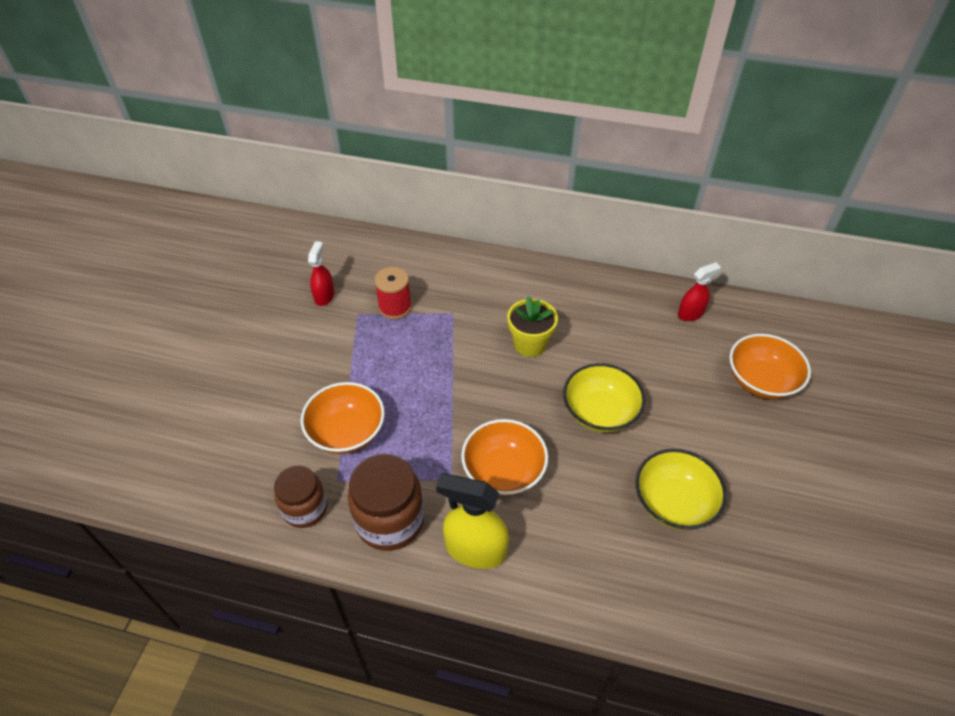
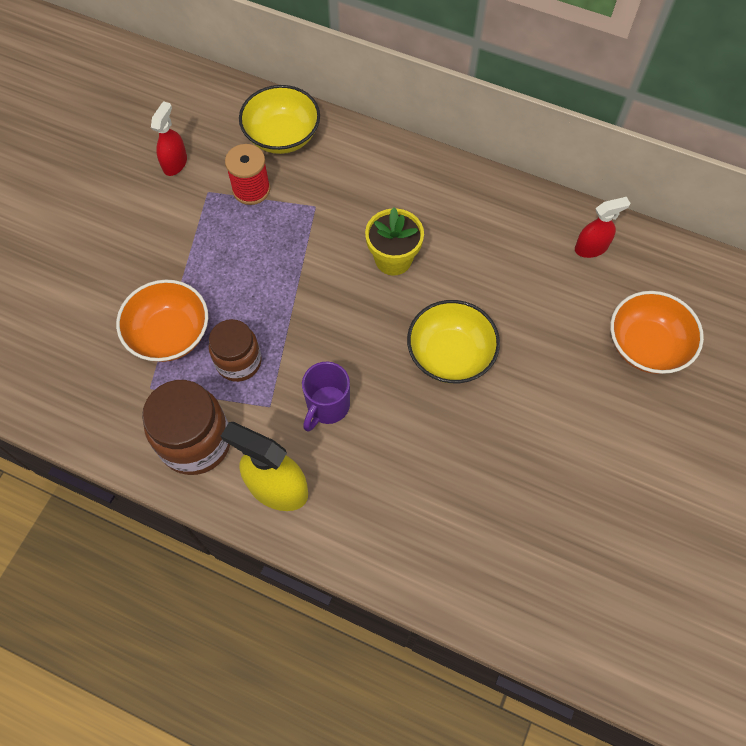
camera: 10 degrees right, 15 degrees up
brown jar [274,465,327,528] -> brown jar moved to [209,319,262,382]
orange bowl [461,419,548,496] -> purple mug [302,362,350,432]
yellow bowl [635,449,727,530] -> yellow bowl moved to [239,85,320,154]

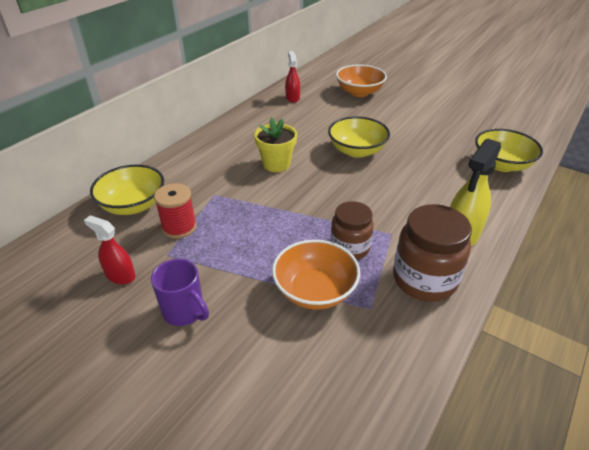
camera: 80 degrees left, 25 degrees down
purple mug [302,362,350,432] -> purple mug moved to [151,259,209,326]
none -> yellow bowl [475,129,543,172]

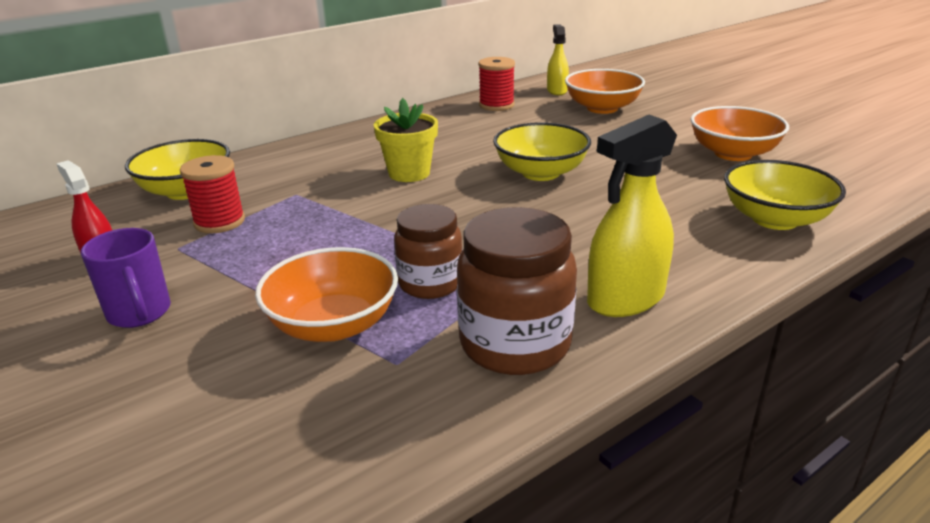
camera: 20 degrees right, 10 degrees down
red spray bottle [285,51,300,103] -> red spool [478,57,515,111]
none -> yellow spray bottle [547,24,569,95]
none -> orange bowl [690,106,789,161]

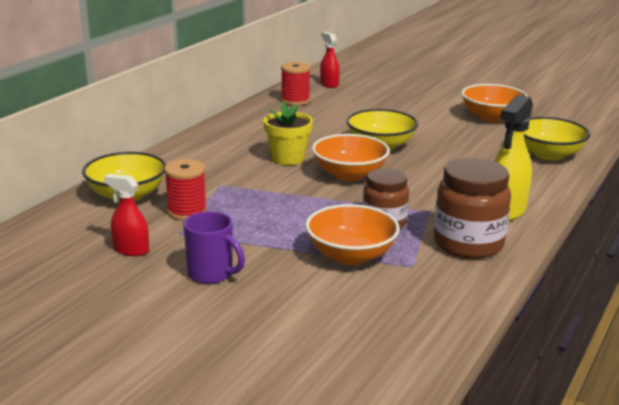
camera: 25 degrees left, 5 degrees down
yellow spray bottle [547,24,569,95] -> red spray bottle [320,32,340,88]
orange bowl [565,69,645,114] -> orange bowl moved to [312,134,390,181]

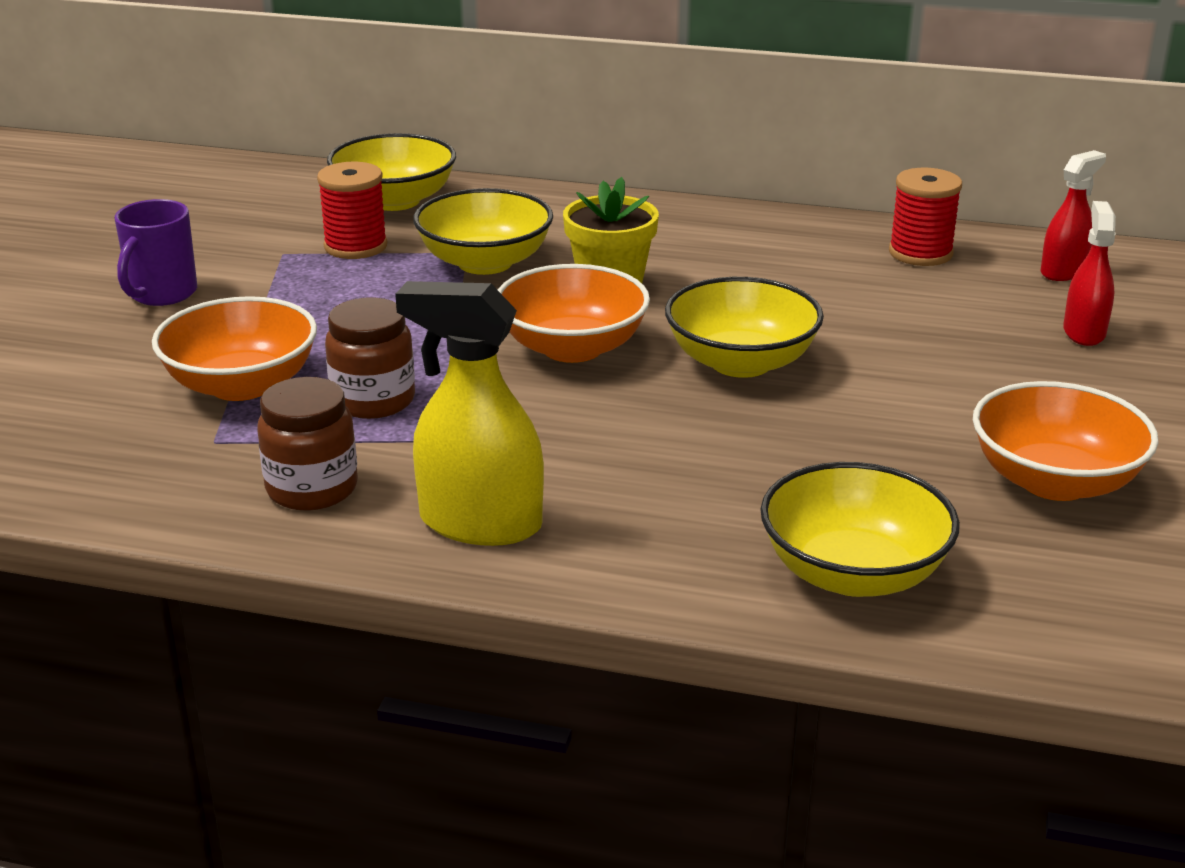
camera: 75 degrees right, 5 degrees up
red spray bottle [104,174,149,256] -> red spray bottle moved to [1063,201,1116,346]
brown jar [434,158,511,259] -> brown jar [257,377,358,511], size x0.66
none -> yellow bowl [413,188,553,275]

